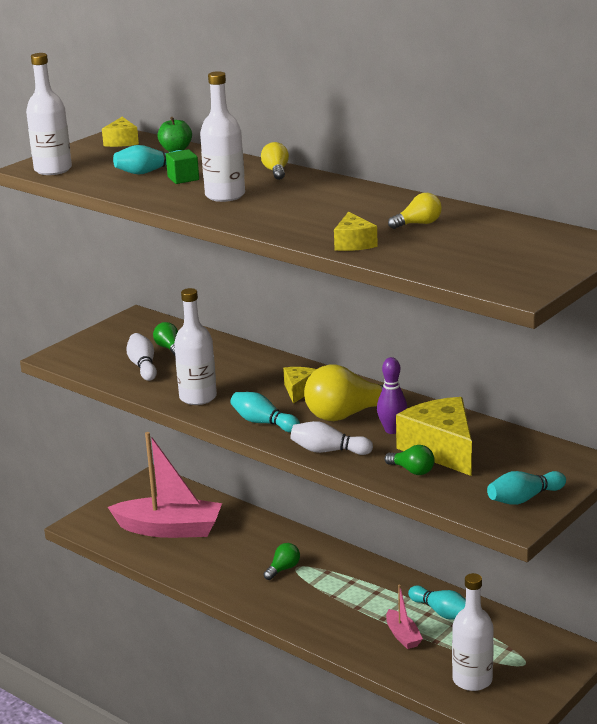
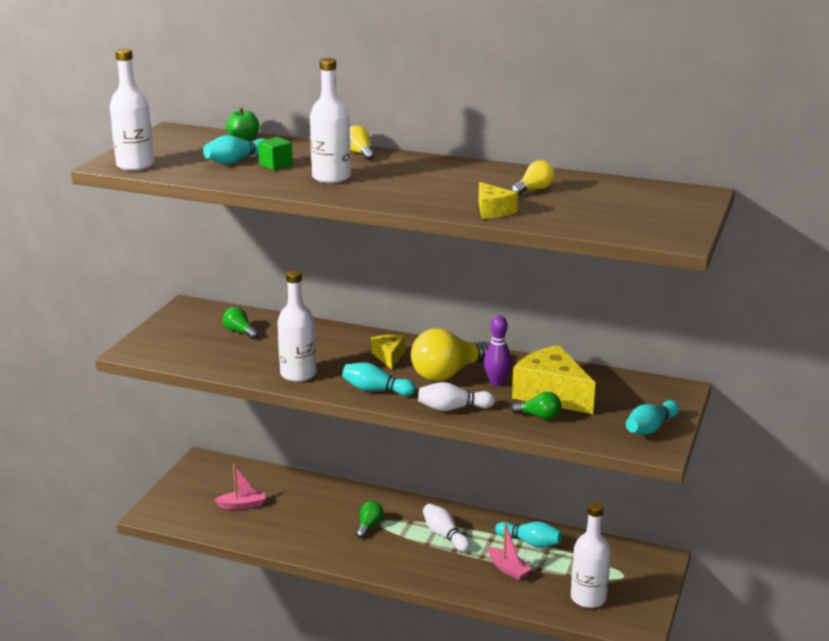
camera: 20 degrees left, 0 degrees up
yellow cheese [102,117,139,147] -> none
pink boat [108,432,222,538] -> pink boat [215,464,265,510], size x0.46
white bowling pin [126,333,157,381] -> white bowling pin moved to [423,504,470,552]

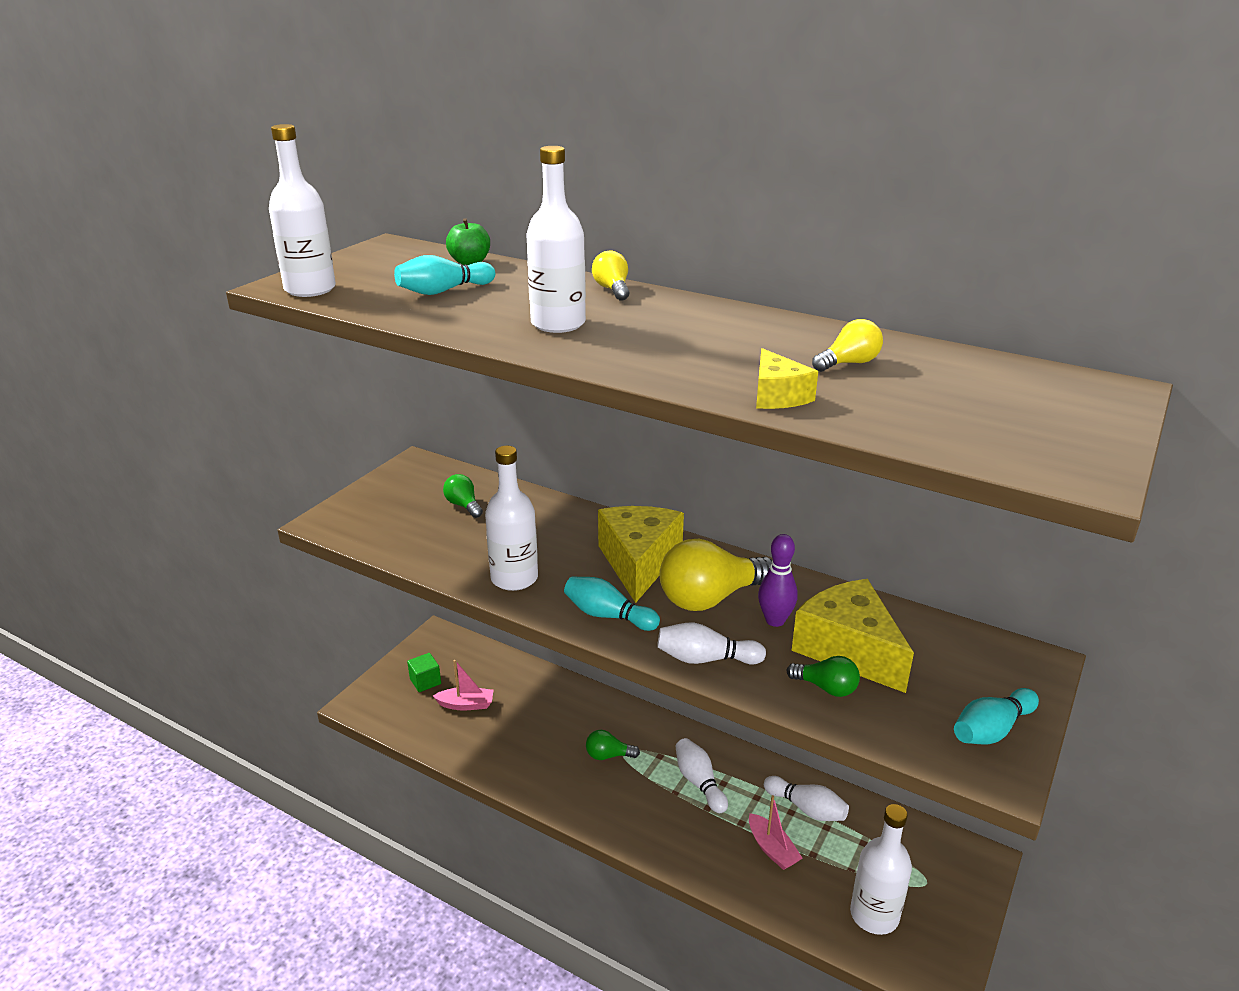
camera: 10 degrees right, 5 degrees up
green cube [258,137,293,170] -> green cube moved to [407,653,441,692]
green light bulb [356,501,384,538] -> green light bulb turned 120 degrees counterclockwise [586,730,640,760]
yellow cheese [371,335,405,369] -> yellow cheese [598,506,684,603], size x1.91
turquoise bowling pin [495,521,562,548] -> white bowling pin [764,776,849,821]

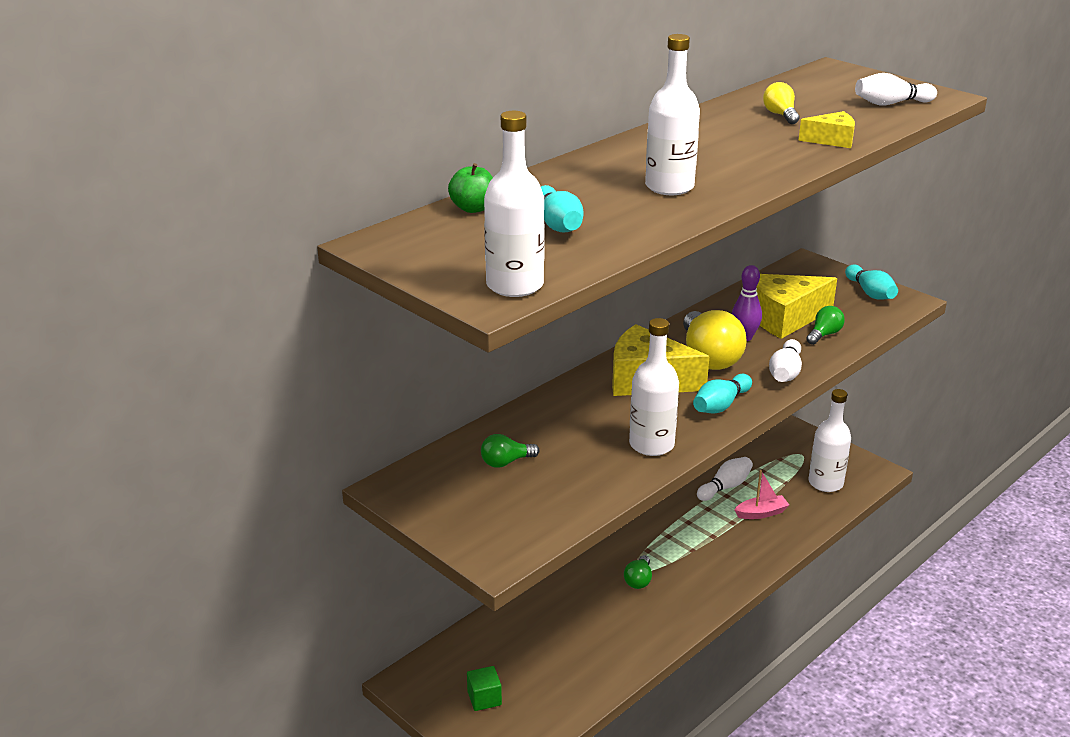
camera: 75 degrees left, 0 degrees up
pink boat [433,660,494,710] -> none
yellow light bulb [592,251,629,301] -> none
white bowling pin [675,738,728,813] -> white bowling pin moved to [855,73,937,106]

